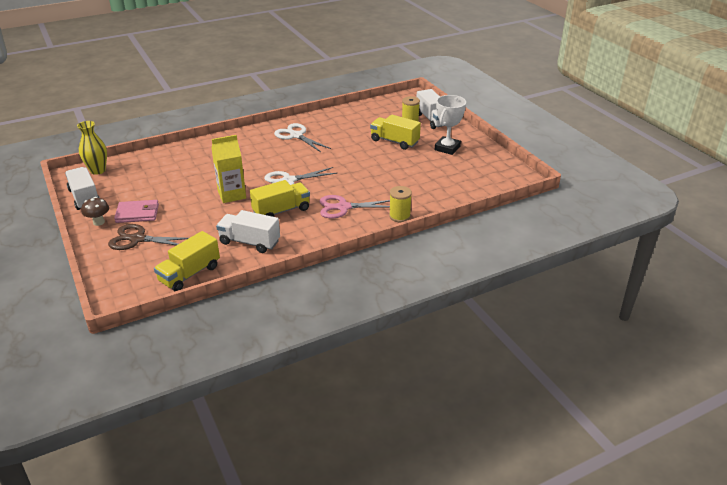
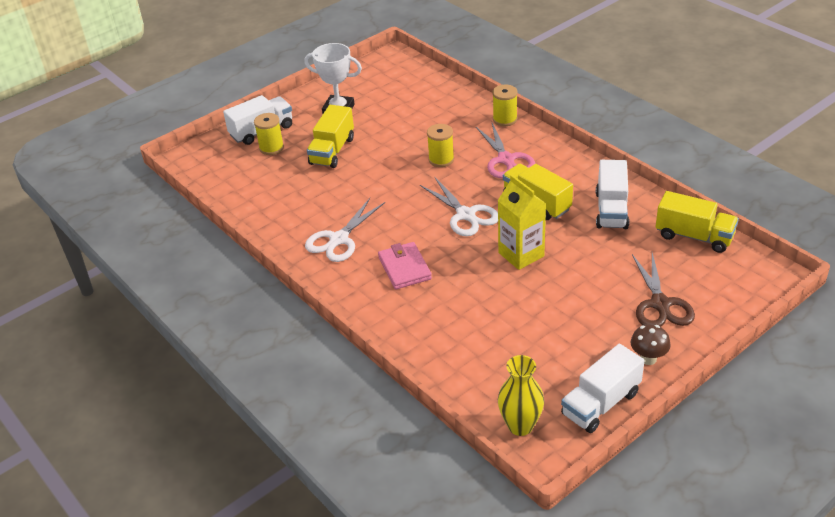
camera: 100 degrees left, 5 degrees up
pink wallet [114,200,159,223] -> pink wallet moved to [378,242,432,290]
none -> yellow spool [427,124,454,167]

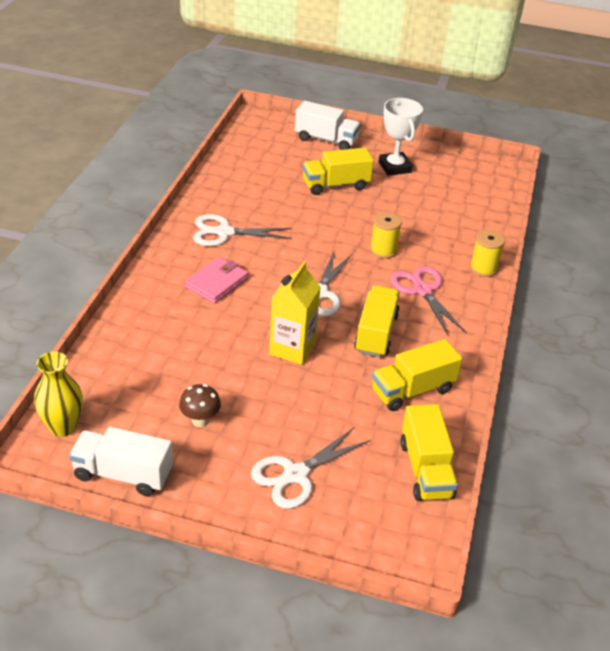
camera: 50 degrees right, 0 degrees up
yellow spool [254,113,284,155] -> none
pink scissors [476,123,535,178] -> pink scissors turned 120 degrees clockwise [390,266,467,336]
white truck [596,160,629,229] -> yellow truck [372,339,462,411]
brown mushroom [630,324,671,365] -> brown mushroom moved to [179,384,221,427]
brown scissors [632,253,695,327] -> white scissors [251,427,370,509]

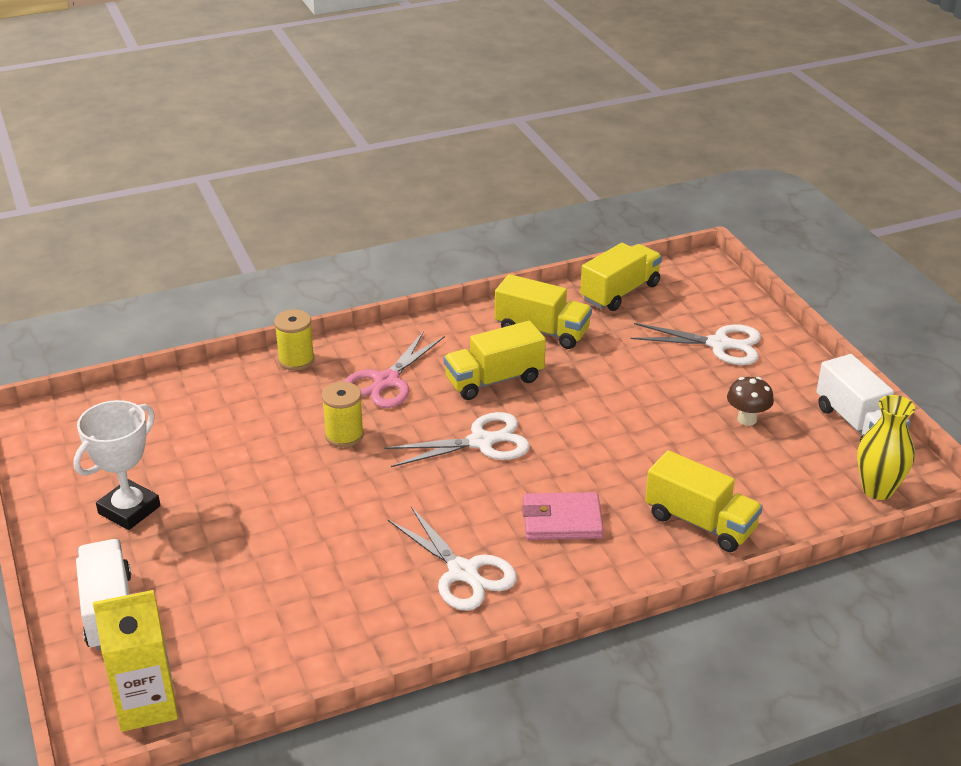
camera: 125 degrees left, 5 degrees down
yellow carton [269,261,321,365] -> yellow carton moved to [93,590,178,732]
yellow truck [303,148,374,195] -> yellow truck moved to [645,450,763,552]

